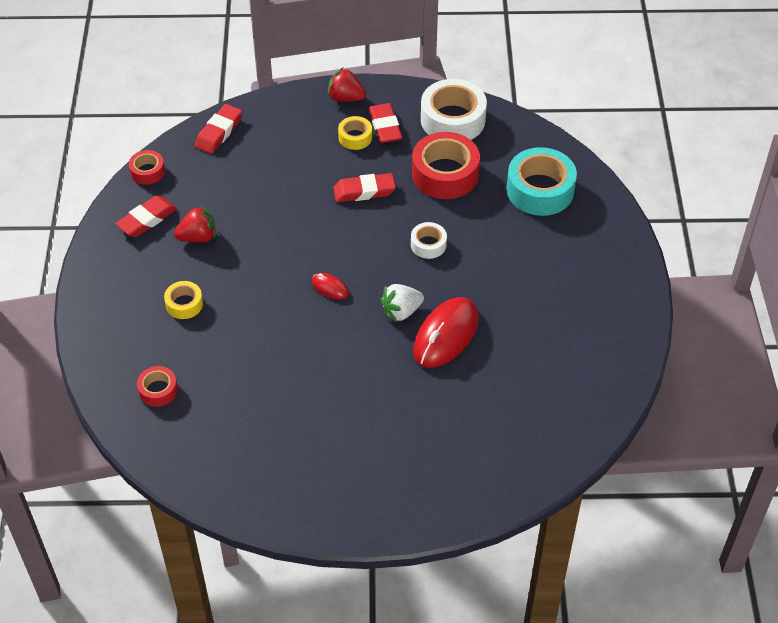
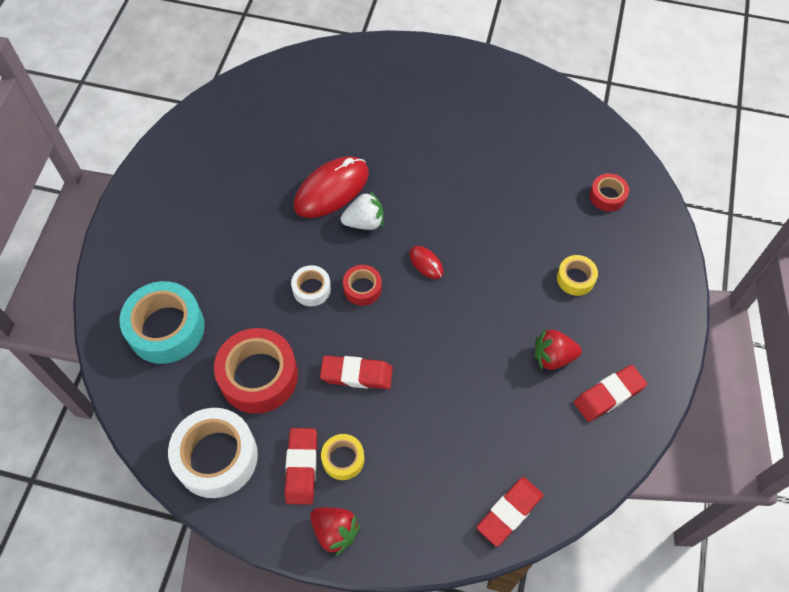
camera: 165 degrees left, 10 degrees up
red tape [129,150,165,185] -> red tape moved to [343,265,382,306]

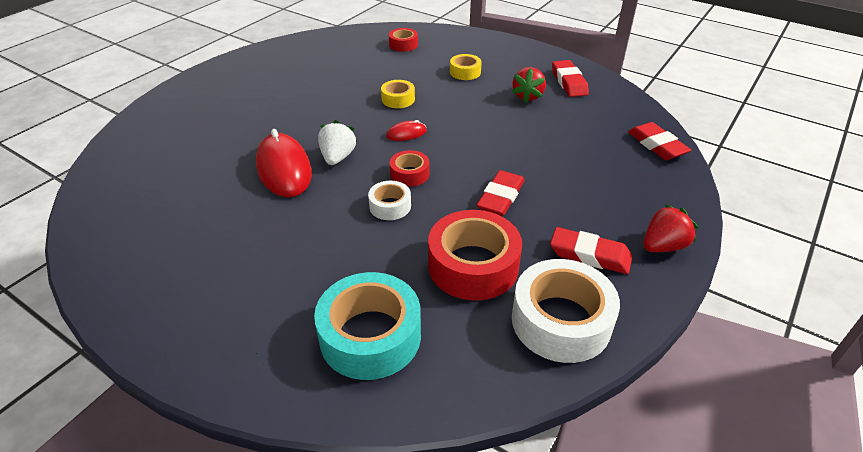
camera: 70 degrees left, 20 degrees down
yellow tape [321,434,364,480] -> yellow tape moved to [381,80,415,108]

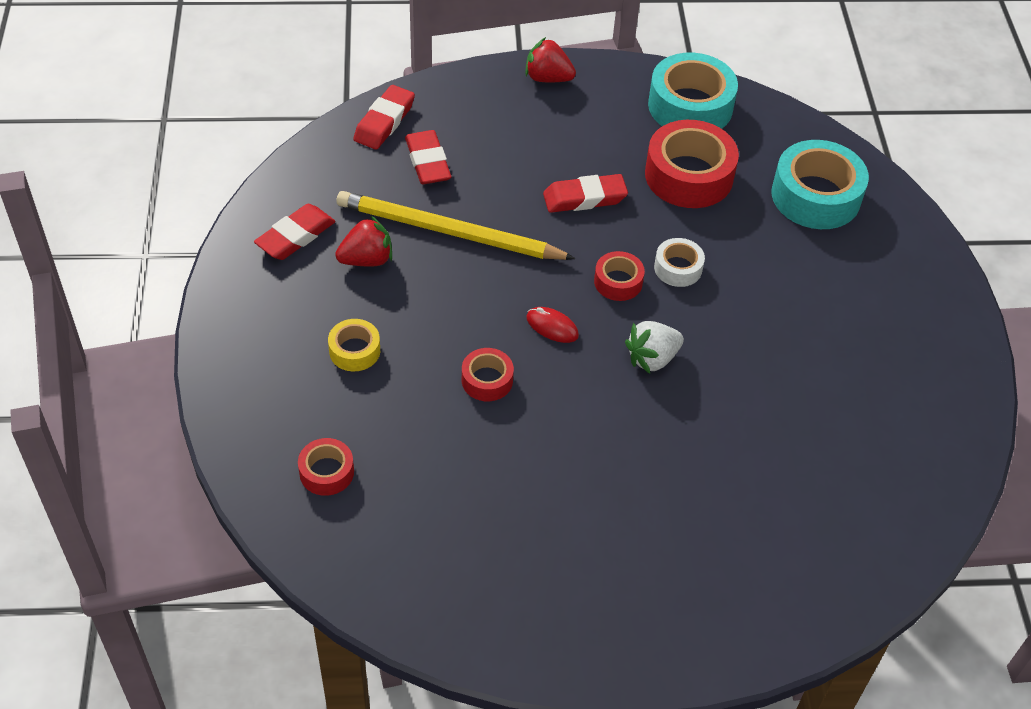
camera: 130 degrees left, 10 degrees up
red mouse [256,129,312,197] -> none
yellow tape [381,80,415,108] -> red tape [462,348,514,401]
white tape [512,259,620,363] -> turquoise tape [648,53,738,129]
red eraser [550,227,632,274] -> red eraser moved to [405,130,451,184]
none -> yellow pencil [337,191,576,260]

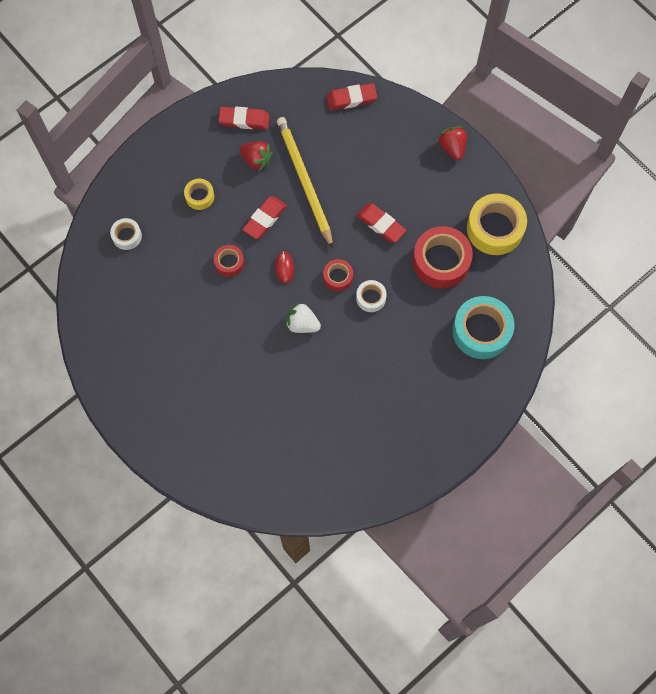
camera: 55 degrees right, 20 degrees up
red tape [298,438,354,496] -> white tape [110,218,142,250]
red eraser [405,130,451,184] -> red eraser moved to [242,196,287,239]
turquoise tape [648,53,738,129] -> yellow tape [467,193,527,255]

